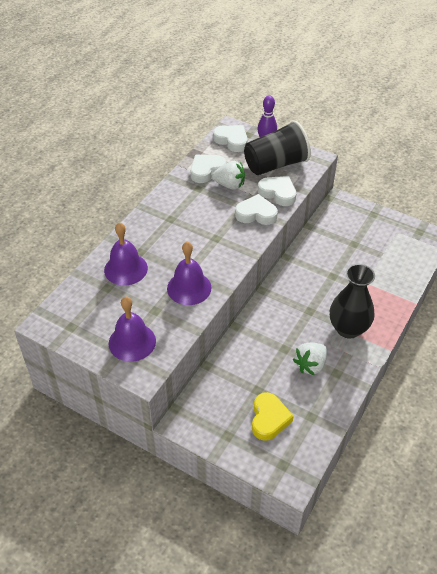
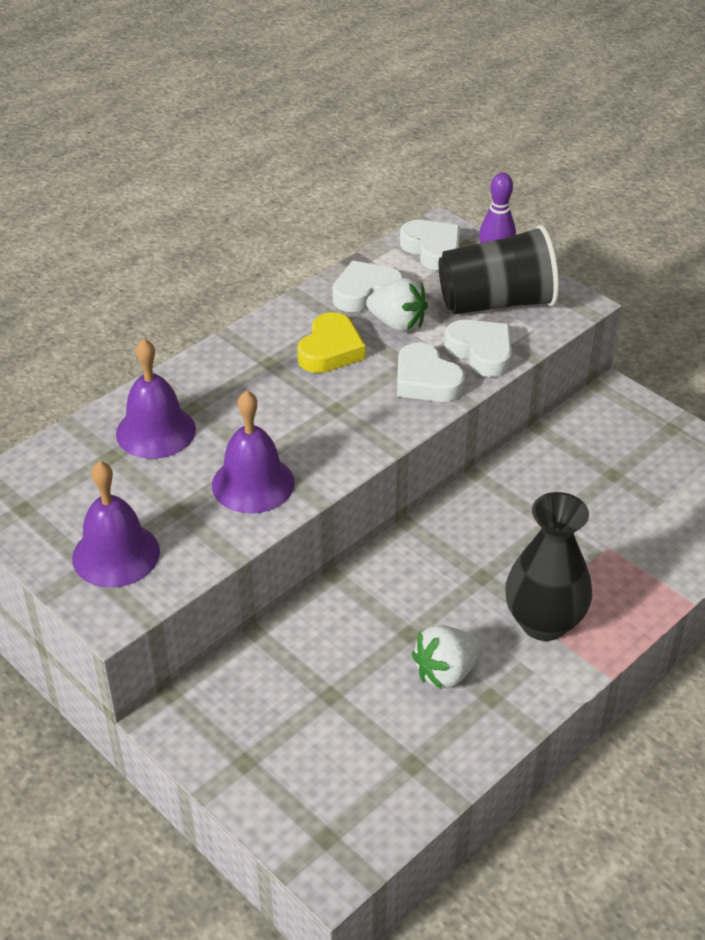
camera: 15 degrees right, 5 degrees down
white heart [235,194,278,225] -> white heart turned 150 degrees counterclockwise [397,342,465,402]
yellow heart [252,392,294,441] -> yellow heart moved to [297,312,366,373]

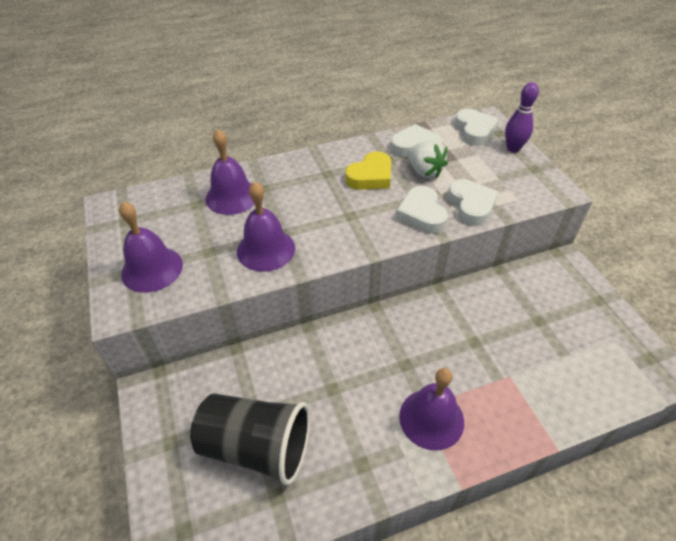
camera: 25 degrees right, 5 degrees up
white strawberry [412,625,483,689] -> none
black cup [439,225,559,314] -> black cup moved to [190,393,310,486]
black vase [505,492,592,641] -> purple bell [399,368,464,451]

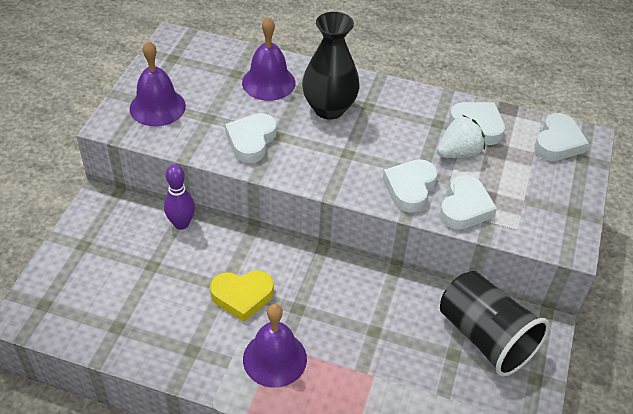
camera: 35 degrees right, 0 degrees up
black cup [190,393,310,486] -> black cup moved to [440,271,550,377]
purple bell [237,182,295,272] -> white heart [225,113,277,163]
yellow heart [345,151,391,190] -> yellow heart moved to [210,270,274,322]
white strawberry [407,140,448,178] -> white strawberry turned 120 degrees counterclockwise [437,115,485,158]
purple bowling pin [505,82,539,152] -> purple bowling pin moved to [164,164,195,230]
none -> black vase [302,12,360,120]

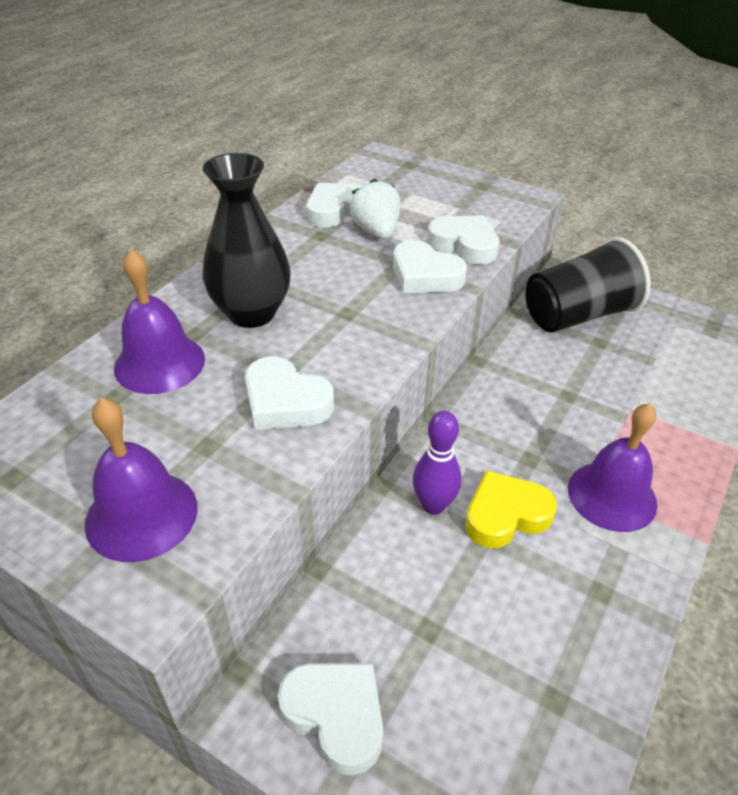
camera: 75 degrees left, 5 degrees down
purple bowling pin [164,164,195,230] -> purple bowling pin moved to [413,411,461,515]
yellow heart [210,270,274,322] -> yellow heart turned 120 degrees counterclockwise [465,471,557,549]
white heart [534,113,589,161] -> white heart moved to [278,663,383,775]

